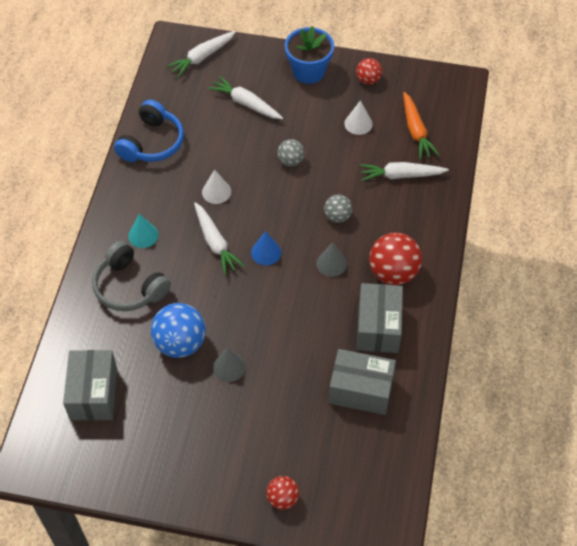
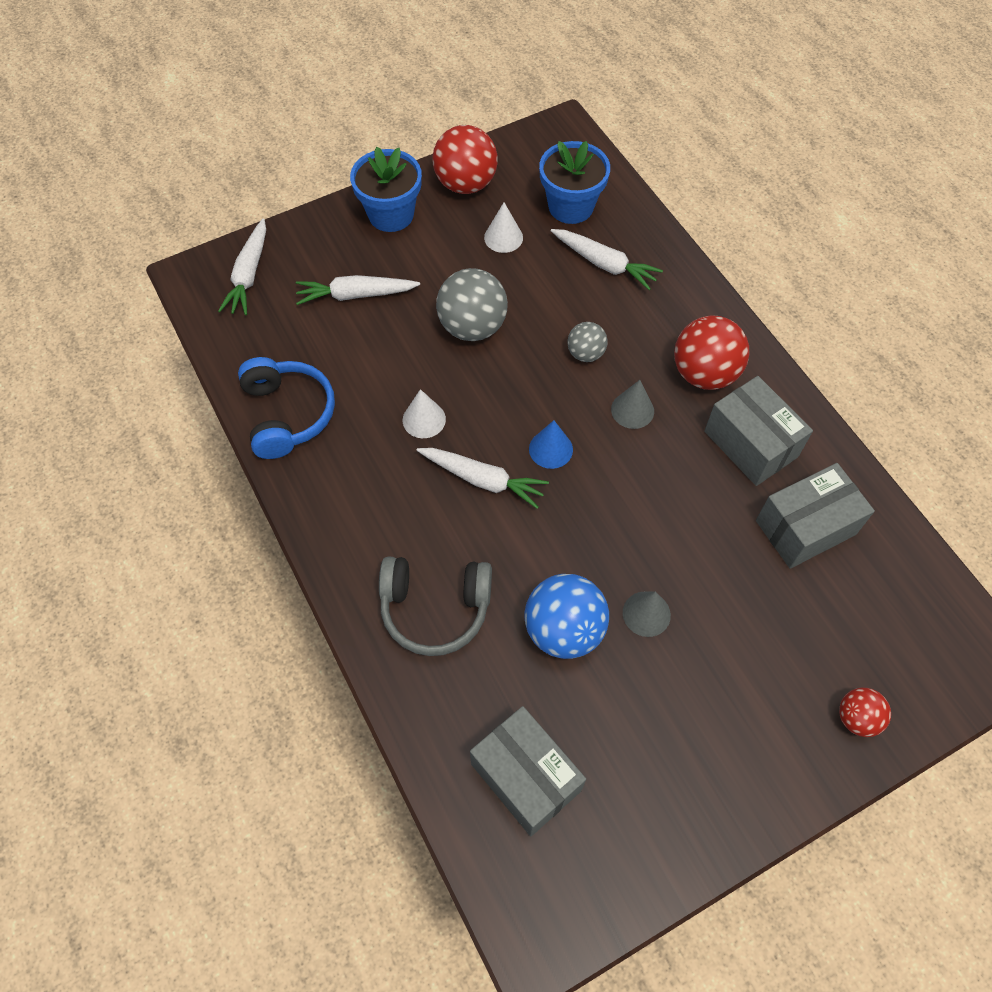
camera: 40 degrees left, 5 degrees up
turquoise cone [128,214,158,248] -> none
grey ball [277,139,305,167] -> grey ball [436,268,508,341], size x1.79
red ball [356,58,382,85] -> red ball [432,125,498,194], size x1.79
white carrot [359,162,449,181] -> white carrot turned 105 degrees counterclockwise [551,229,663,290]
orange carrot [403,92,439,159] -> blue flower pot [539,141,610,224]

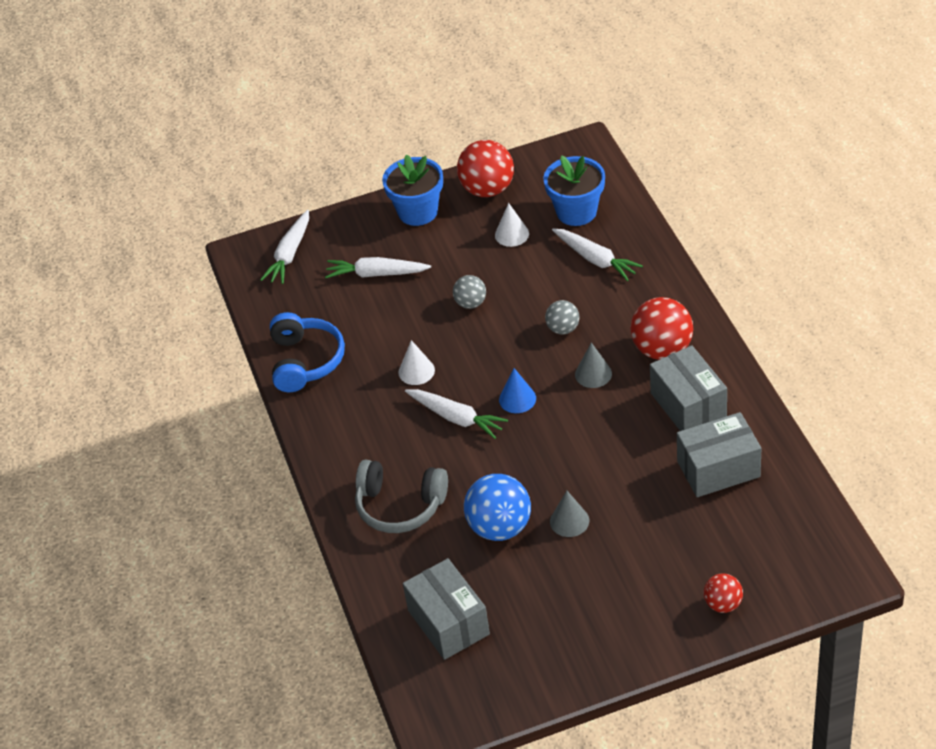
camera: 15 degrees right, 15 degrees down
grey ball [436,268,508,341] -> grey ball [453,275,486,309], size x0.56

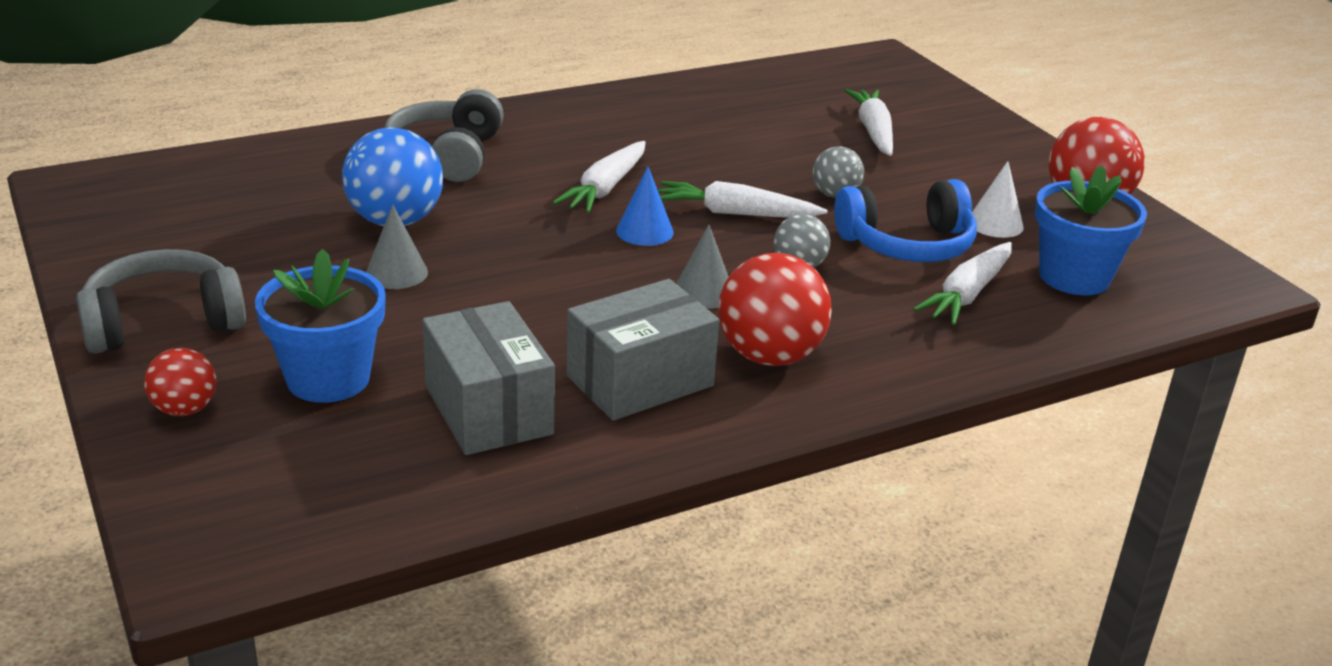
camera: 75 degrees right, 15 degrees down
white carrot [260,210,309,284] -> white carrot moved to [658,181,828,217]
blue headphones [270,312,345,392] -> blue headphones moved to [834,179,977,262]
blue flower pot [382,154,443,226] -> blue flower pot moved to [255,249,386,403]
white cone [399,340,435,385] -> none
grey box [403,558,490,660] -> none
none -> grey headphones [76,249,246,354]

